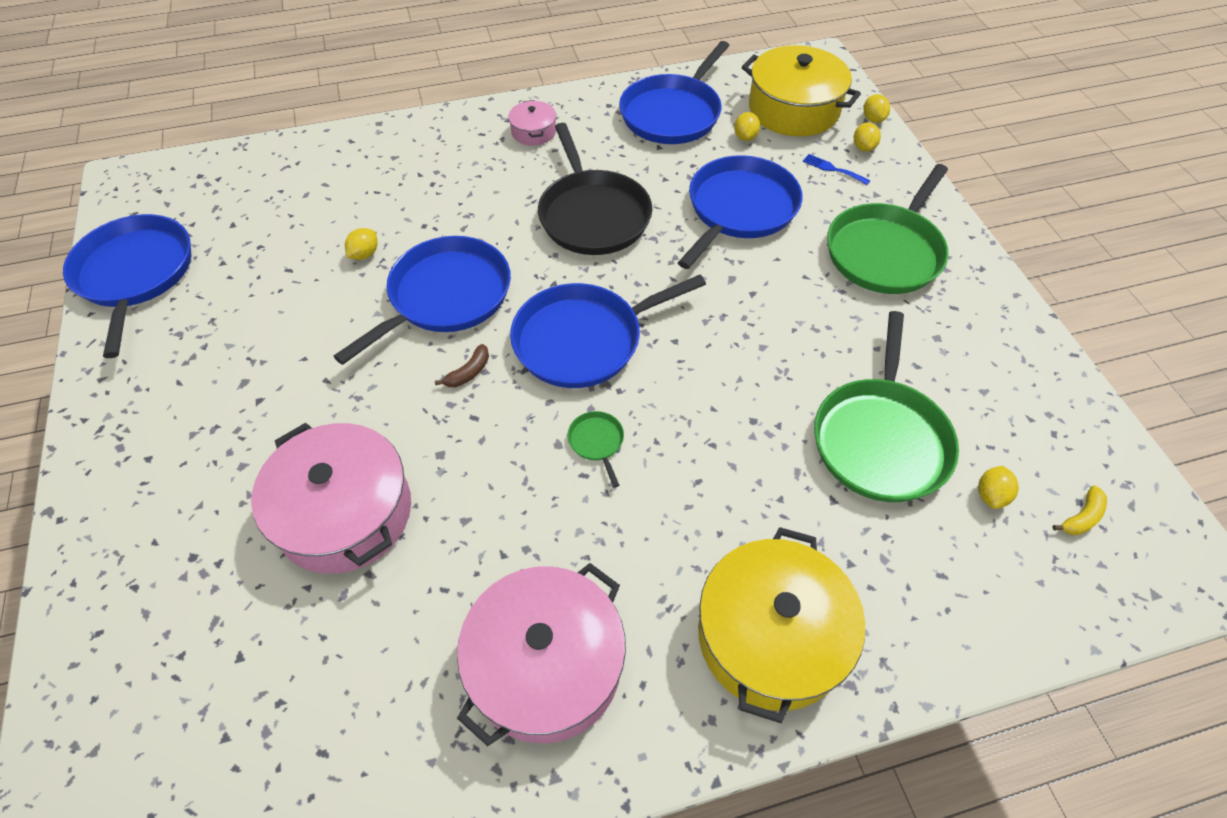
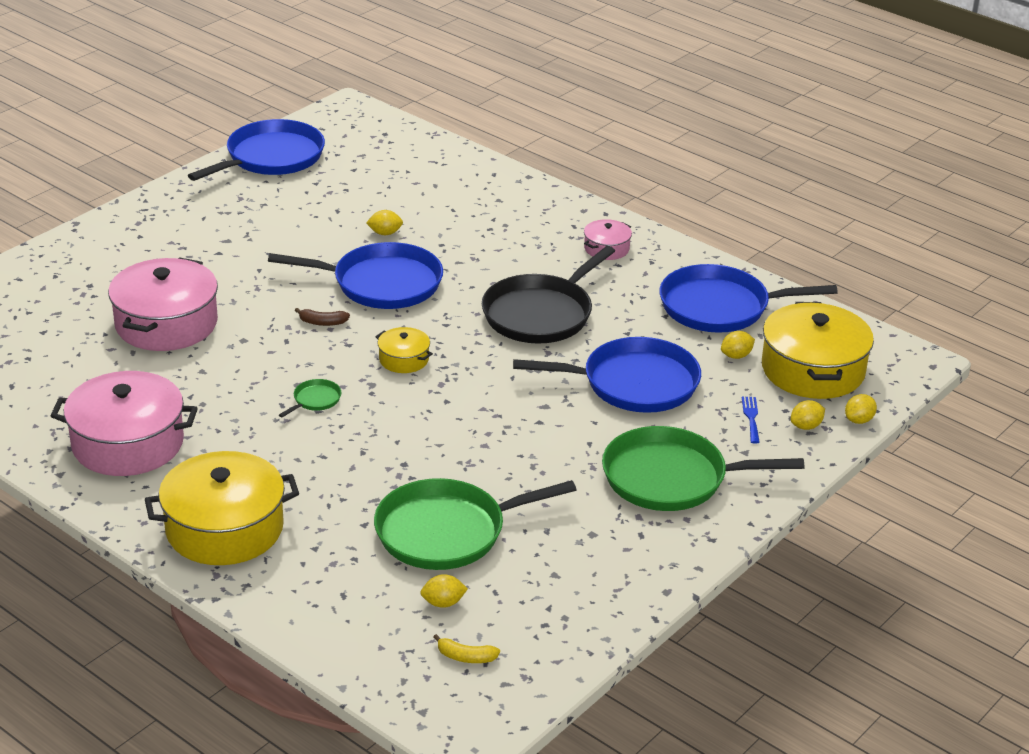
camera: 55 degrees right, 20 degrees down
blue pan [510,275,706,388] -> yellow pot [376,327,433,373]

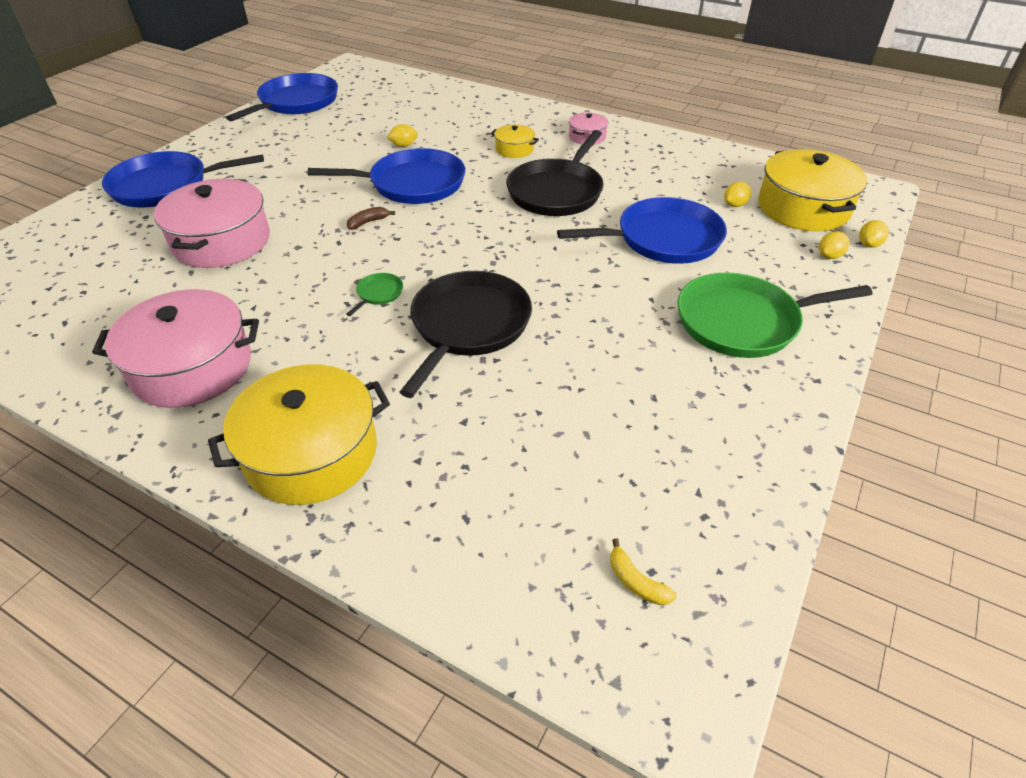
camera: 10 degrees left, 10 degrees up
brown banana [295,308,350,326] -> brown banana turned 150 degrees clockwise [347,207,395,230]
green pan [374,478,576,570] -> none
yellow pot [376,327,433,373] -> yellow pot moved to [491,124,539,158]
yellow lemon [420,574,468,608] -> none
yellow banana [433,634,500,663] -> yellow banana turned 45 degrees clockwise [610,538,677,605]
blue pan [659,264,838,333] -> blue pan moved to [102,151,264,207]
blue fork [742,397,760,444] -> none
none -> black pan [400,271,532,398]

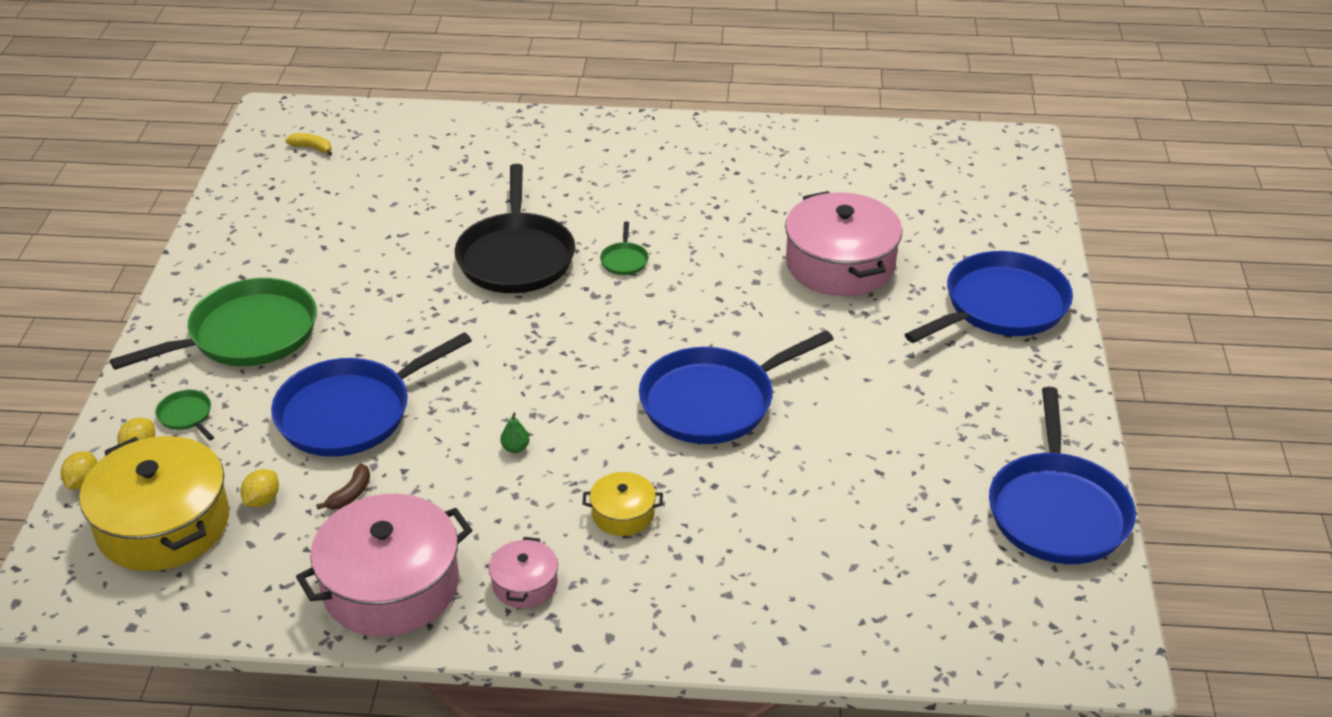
camera: 155 degrees right, 5 degrees down
pink pot [92,289,259,408] -> pink pot moved to [296,494,472,637]
yellow pot [208,364,390,505] -> none
brown banana [347,207,395,230] -> brown banana moved to [316,464,370,510]
yellow lemon [387,124,418,147] -> none
black pan [506,130,604,216] -> green pear [500,413,530,453]
none -> green pan [155,390,214,441]

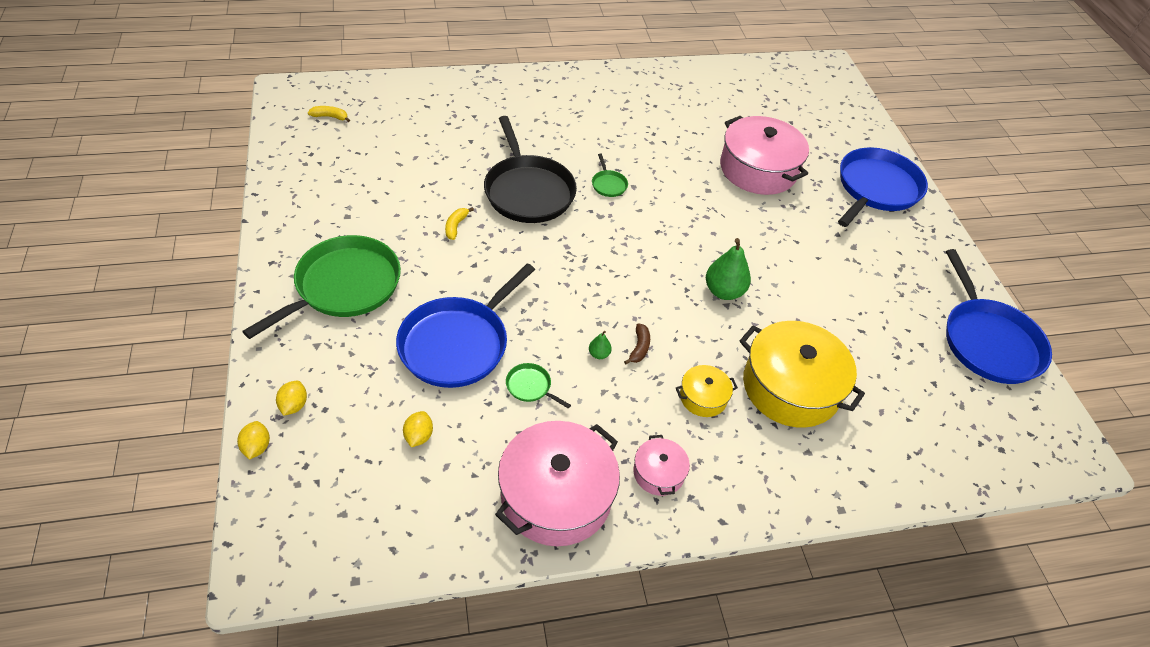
camera: 20 degrees left, 10 degrees up
yellow pot [79,436,229,571] -> yellow pot moved to [740,321,865,428]
green pan [155,390,214,441] -> green pan moved to [506,363,571,409]
brown banana [316,464,370,510] -> brown banana moved to [624,323,650,364]
blue pan [639,330,834,444] -> green pear [706,238,751,300]
none -> yellow banana [445,207,474,240]

